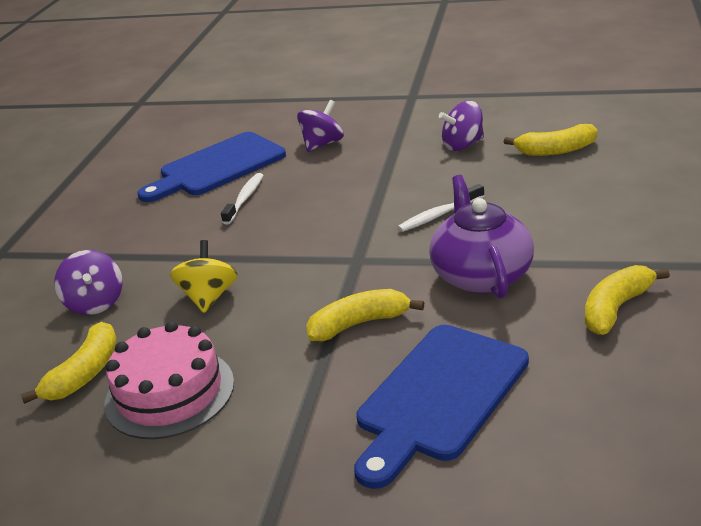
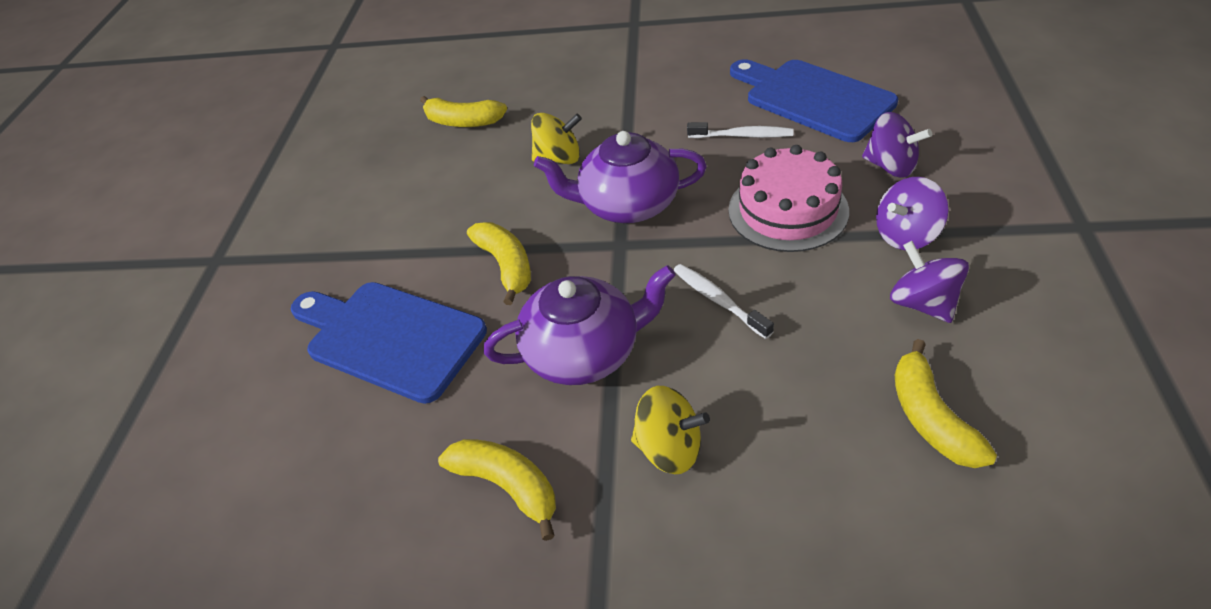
camera: 85 degrees right, 15 degrees up
purple spinning top [54,250,123,315] -> purple spinning top moved to [876,177,949,250]
pink cake [104,321,234,439] -> pink cake moved to [728,145,849,252]
none -> purple teapot [534,131,707,223]
none -> yellow spinning top [631,386,710,474]

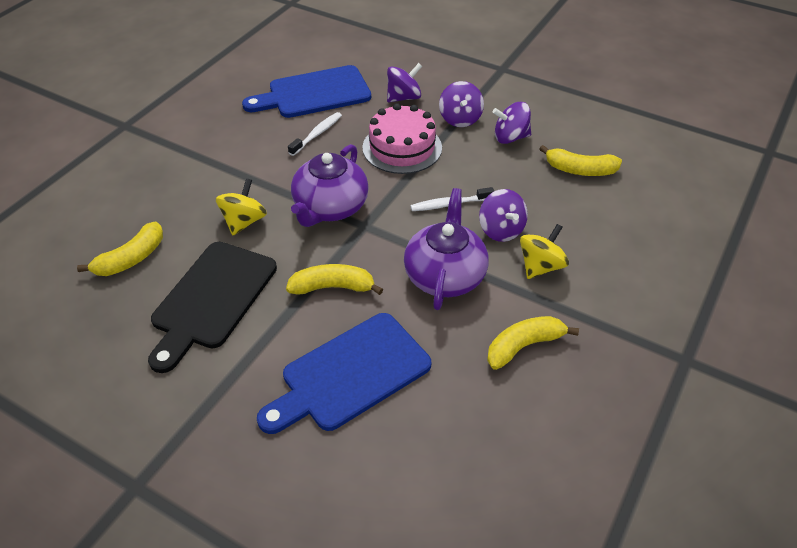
camera: 70 degrees left, 0 degrees up
none -> black cutting board [148,242,277,373]
none -> purple spinning top [479,189,528,242]

